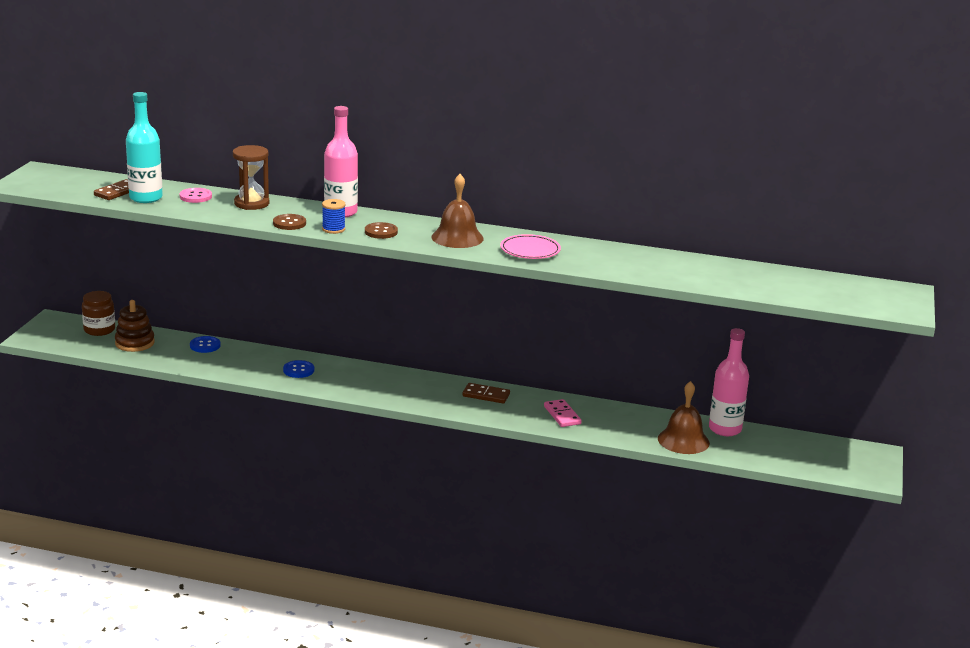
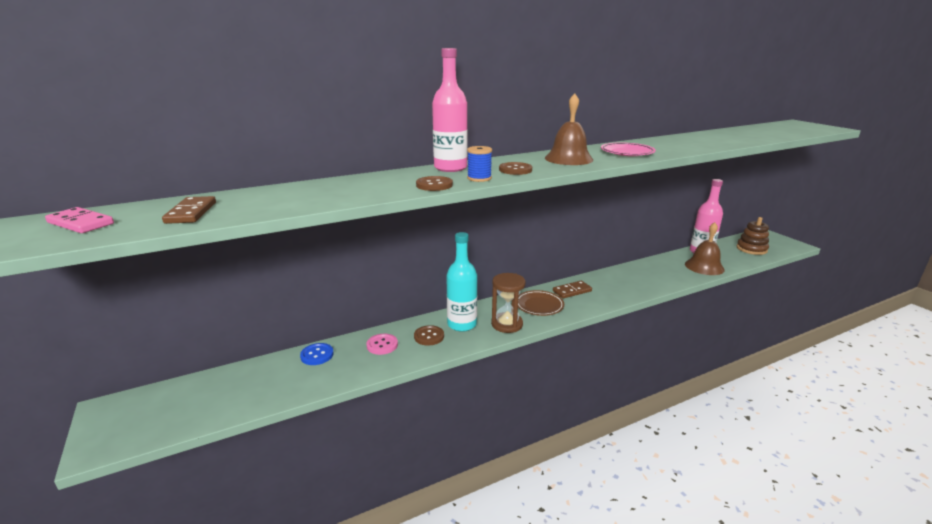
camera: 40 degrees left, 0 degrees up
brown jar [82,291,115,336] -> none
brown stacking toy [115,300,155,352] -> brown stacking toy moved to [737,217,769,255]
turquoise bottle [126,92,163,203] -> turquoise bottle moved to [446,232,477,332]
pink button [180,188,212,203] -> pink button moved to [366,334,398,355]
brown hourglass [233,145,269,210] -> brown hourglass moved to [491,273,525,333]
blue button [283,360,314,378] -> brown button [414,325,444,346]
pink domino [544,399,582,427] -> pink domino moved to [45,207,114,233]
none -> brown plate [518,290,564,316]

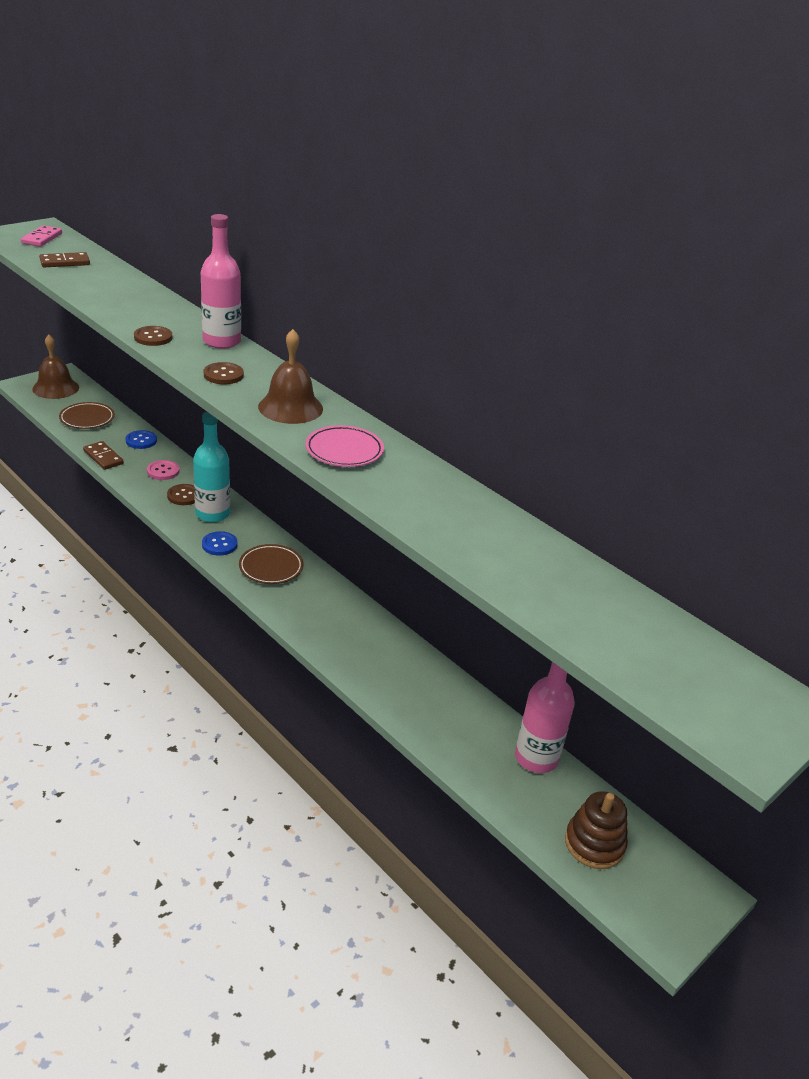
camera: 70 degrees right, 10 degrees up
blue spool [467,146,492,182] -> none
brown hourglass [491,273,525,333] -> blue button [202,531,238,556]
brown domino [553,281,592,299] -> brown domino moved to [83,441,124,470]
brown bell [685,222,725,275] -> brown bell moved to [32,335,79,399]
none -> brown plate [59,402,115,429]

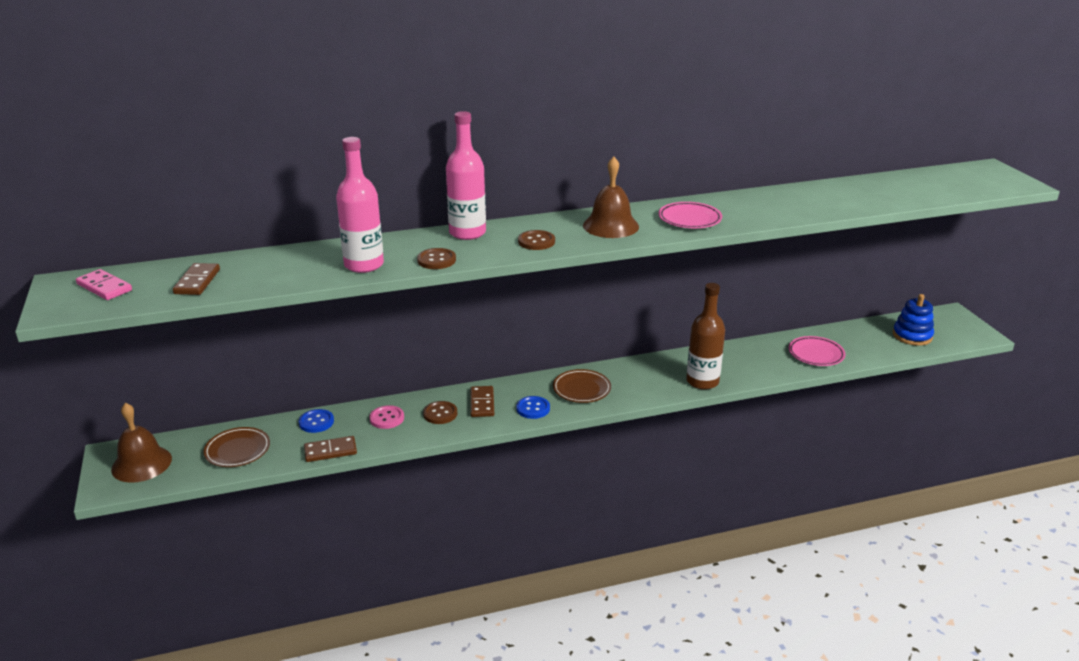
camera: 60 degrees left, 5 degrees down
turquoise bottle [193,412,230,523] -> brown domino [470,386,494,417]
pink bottle [515,662,575,773] -> pink bottle moved to [336,137,384,273]
brown stacking toy [565,791,628,869] -> blue stacking toy [893,294,934,346]
none -> brown bottle [686,283,725,390]
none -> pink plate [789,336,845,366]

